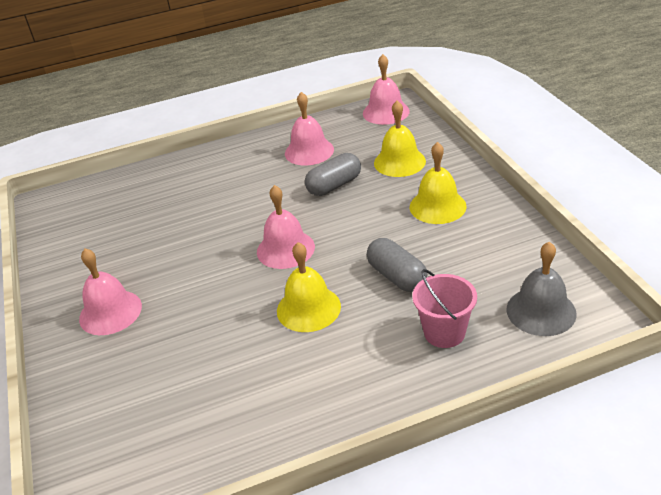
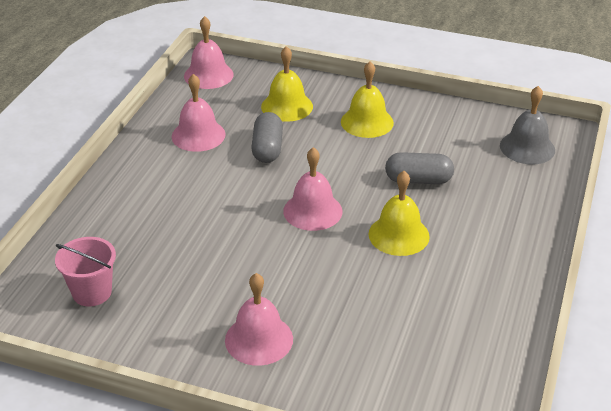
camera: 55 degrees left, 0 degrees up
pink bucket [412,269,477,348] -> pink bucket moved to [55,237,116,306]

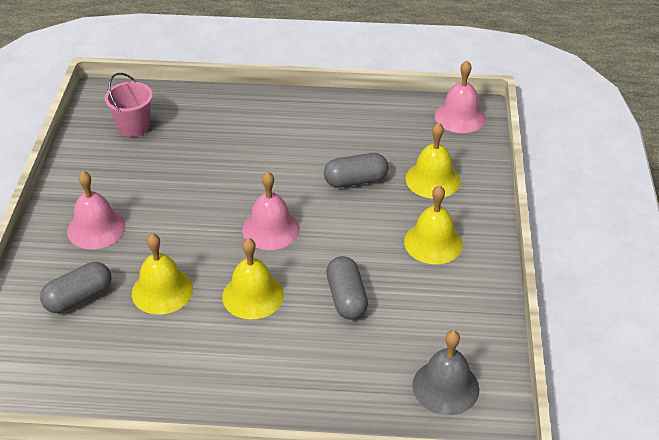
camera: 75 degrees right, 5 degrees up
pink bell [171,74,226,152] -> none
none -> grey capsule [40,262,111,313]
none -> yellow bell [132,233,193,315]

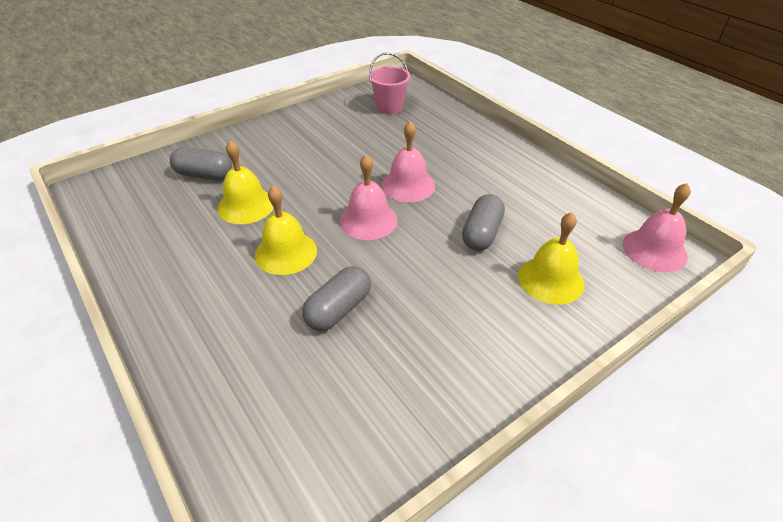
camera: 50 degrees right, 0 degrees up
pink bell [67,171,126,249] -> pink bell moved to [382,121,435,202]
grey capsule [324,153,388,187] -> grey capsule turned 75 degrees clockwise [462,194,505,251]
yellow bell [404,185,463,264] -> none
grey bell [412,330,479,415] -> none

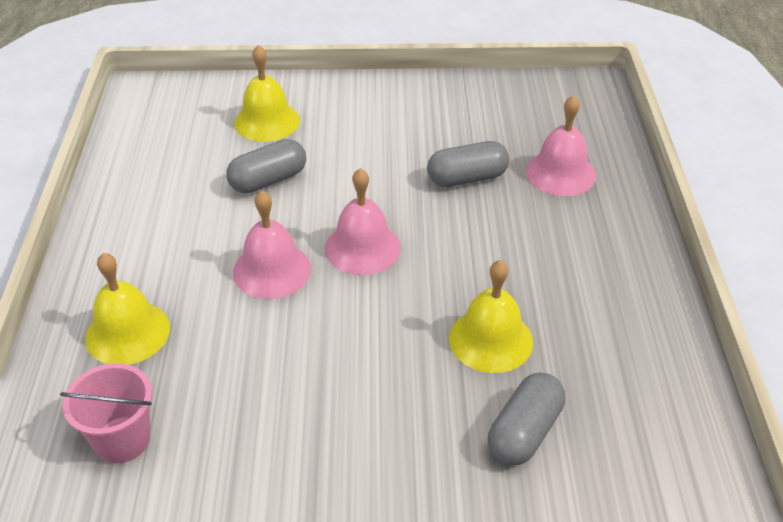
camera: 145 degrees left, 0 degrees up
grey capsule [170,147,232,180] -> grey capsule turned 75 degrees clockwise [488,373,565,465]
yellow bell [255,186,317,275] -> yellow bell moved to [85,253,170,365]
pink bell [623,183,691,272] -> pink bell moved to [526,95,596,196]

